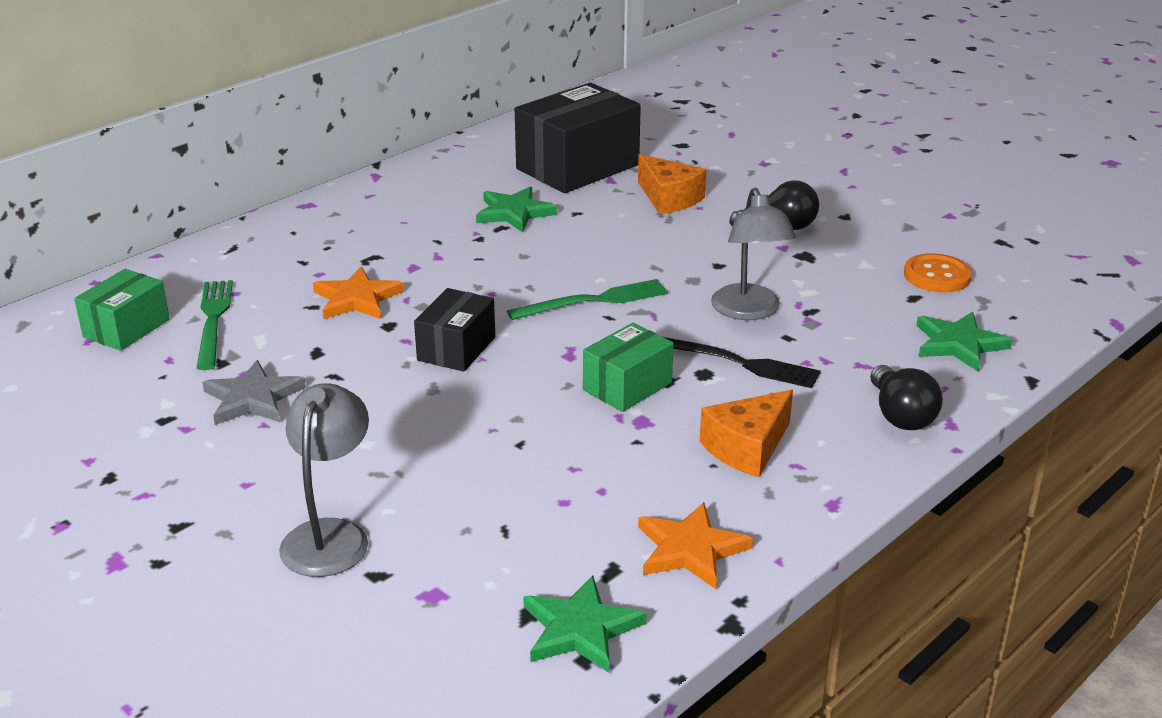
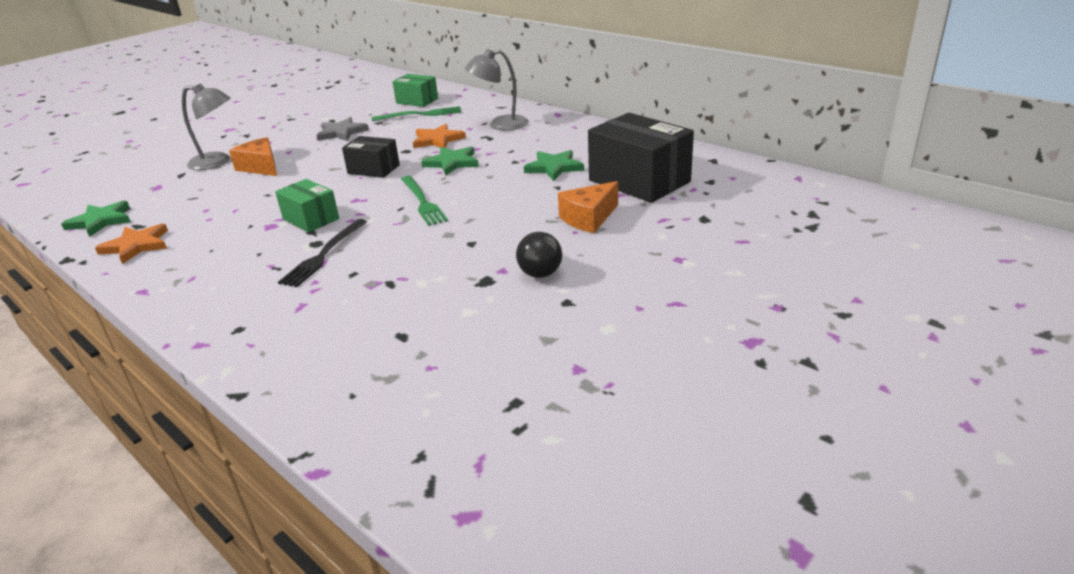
camera: 90 degrees right, 0 degrees up
orange cheese [700,390,793,477] -> orange cheese moved to [229,137,277,176]
grey lamp [711,188,796,320] -> grey lamp moved to [465,49,528,130]
black light bulb [870,365,943,430] -> none
orange button [904,253,972,292] -> none
green star [916,312,1012,371] -> green star moved to [421,146,479,176]

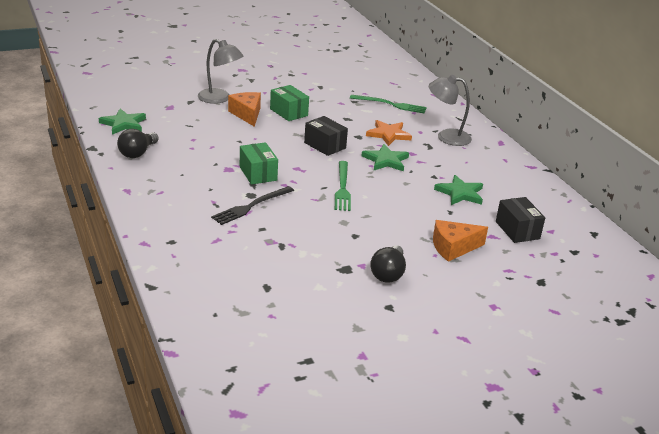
camera: 20 degrees right, 0 degrees up
orange star [95,223,168,264] -> black light bulb [117,129,158,158]
grey star [317,117,369,141] -> none
green box [392,74,438,107] -> green box moved to [270,85,309,121]
black box [588,113,694,203] -> black box [496,197,545,243], size x0.56

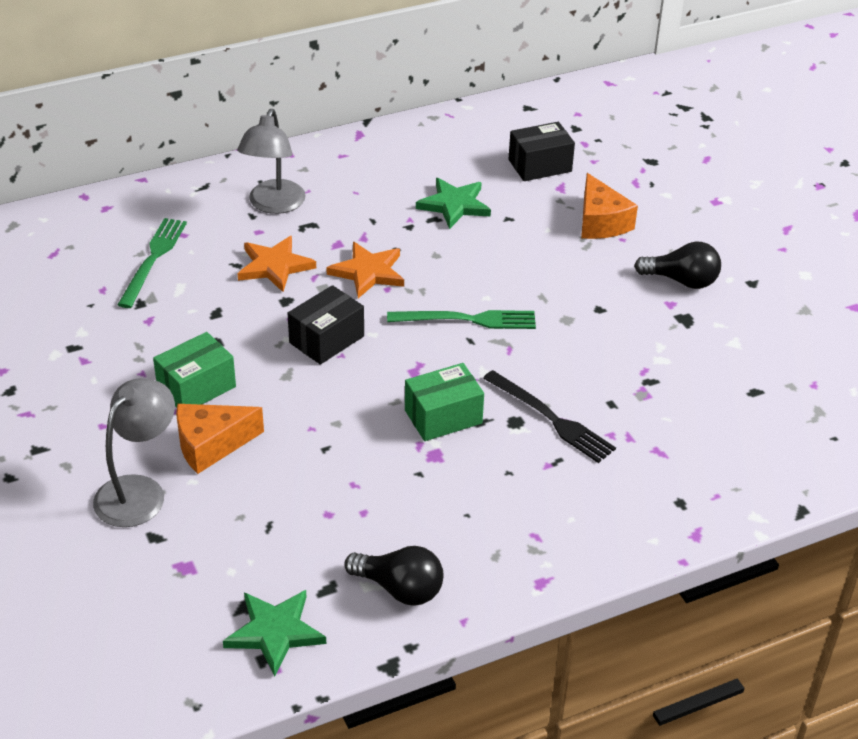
camera: 90 degrees left, 10 degrees up
green star [361,144,409,171] -> orange star [326,242,404,298]

